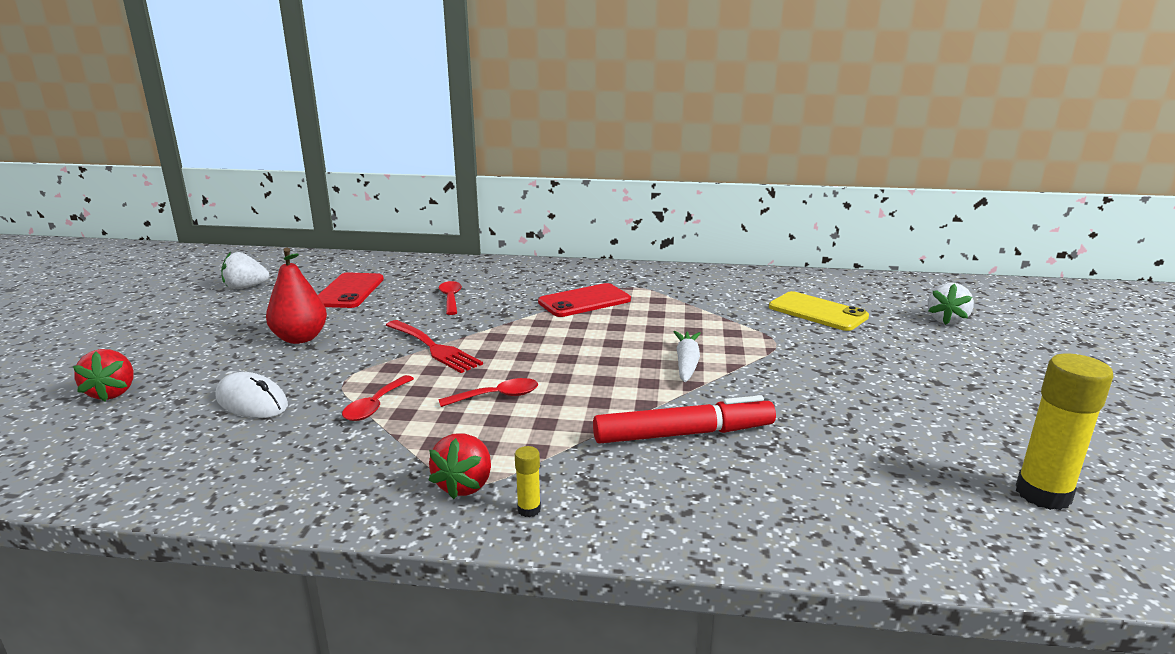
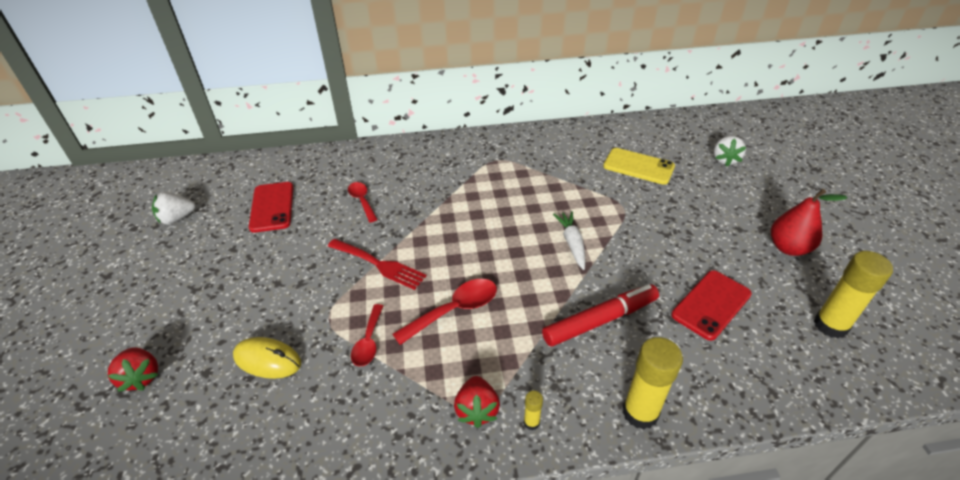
camera: 15 degrees left, 20 degrees up
white mouse [216,372,288,418] -> yellow mouse [233,337,301,379]
red pear [266,248,327,344] -> red pear moved to [771,189,848,256]
red spoon [438,378,538,407] -> red spoon [393,279,497,345], size x1.53
red phone [538,283,631,317] -> red phone moved to [671,270,752,341]
none -> yellow glue stick [623,337,683,429]

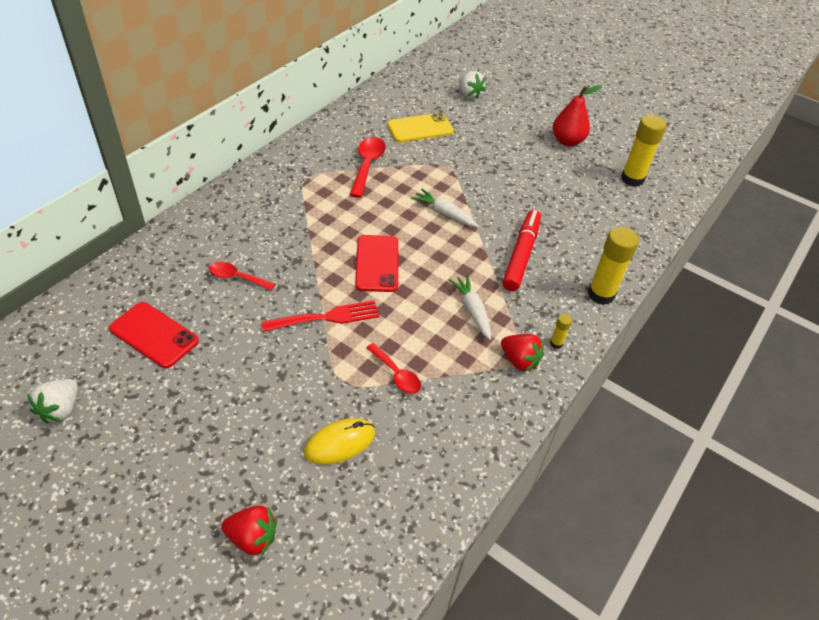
camera: 50 degrees left, 5 degrees up
red spoon [393,279,497,345] -> red spoon moved to [350,137,386,198]
red phone [671,270,752,341] -> red phone moved to [355,235,398,292]
none -> white carrot [449,275,491,340]

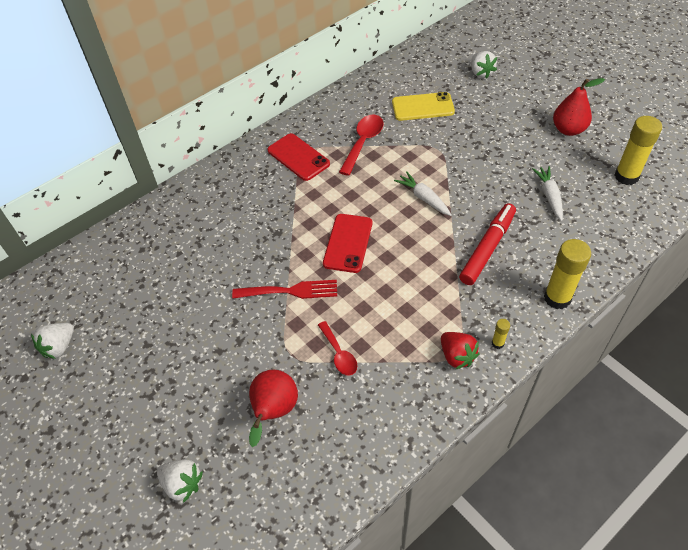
camera: 20 degrees right, 5 degrees up
red phone [109,302,199,368] -> red phone moved to [267,133,330,181]
red spoon [209,262,275,291] -> none
red strawberry [221,505,277,556] -> white strawberry [157,460,203,503]
yellow mouse [304,418,375,465] -> red pear [249,370,298,447]
white carrot [449,275,491,340] -> white carrot moved to [532,166,563,221]

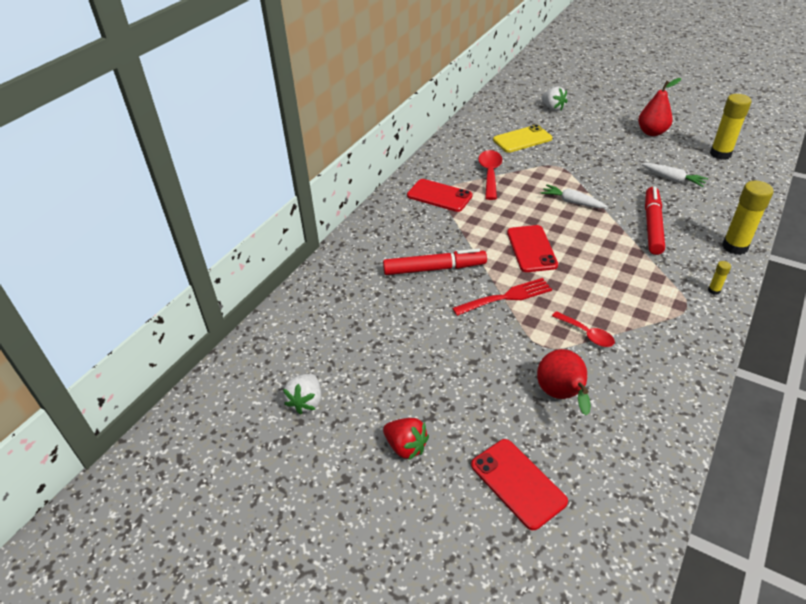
camera: 20 degrees left, 10 degrees down
white strawberry [157,460,203,503] -> red phone [471,439,568,530]
red strawberry [441,332,480,369] -> red strawberry moved to [383,418,429,461]
white carrot [532,166,563,221] -> white carrot turned 150 degrees clockwise [641,163,708,187]
none -> red marker [383,249,487,275]

